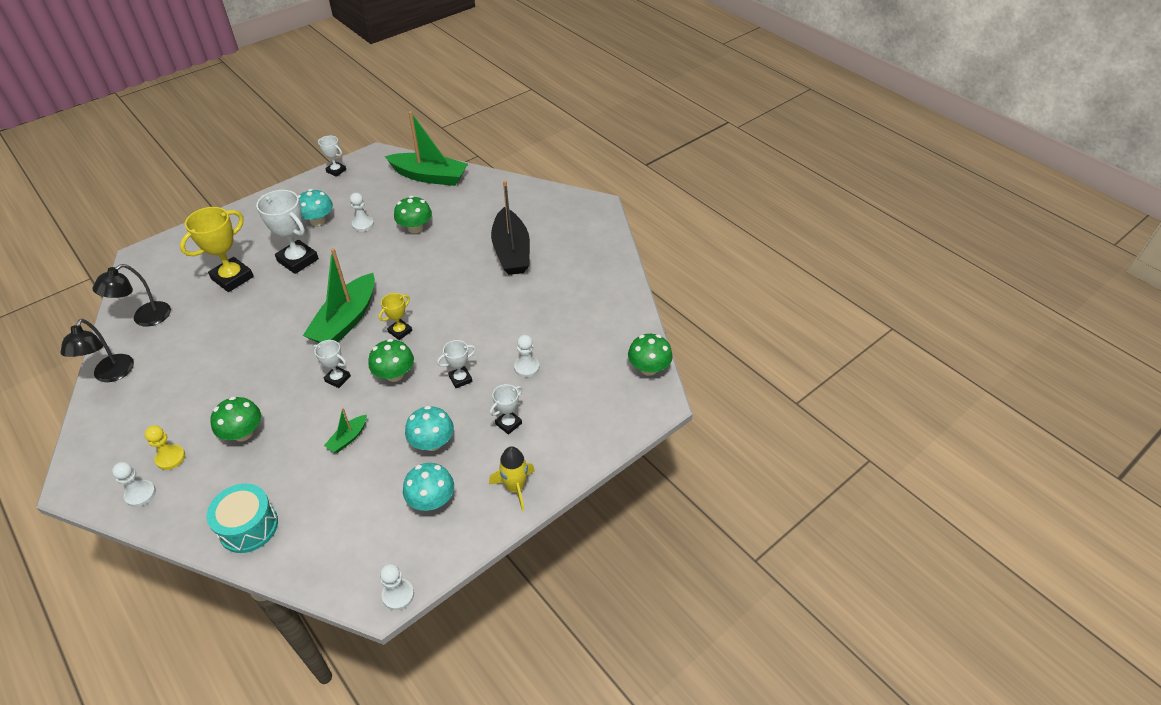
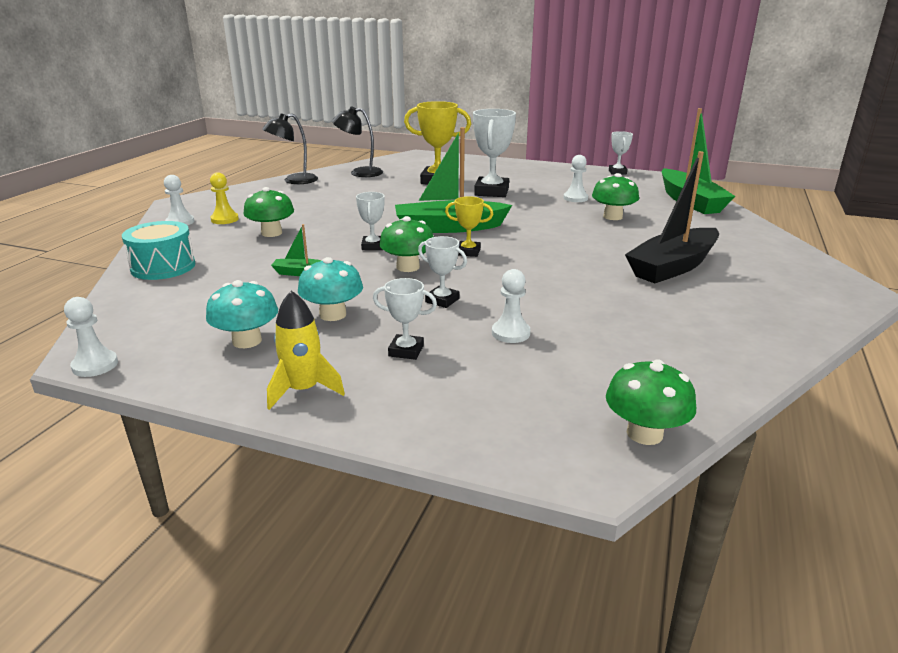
camera: 60 degrees right, 20 degrees down
turquoise mushroom [298,189,333,226] -> none

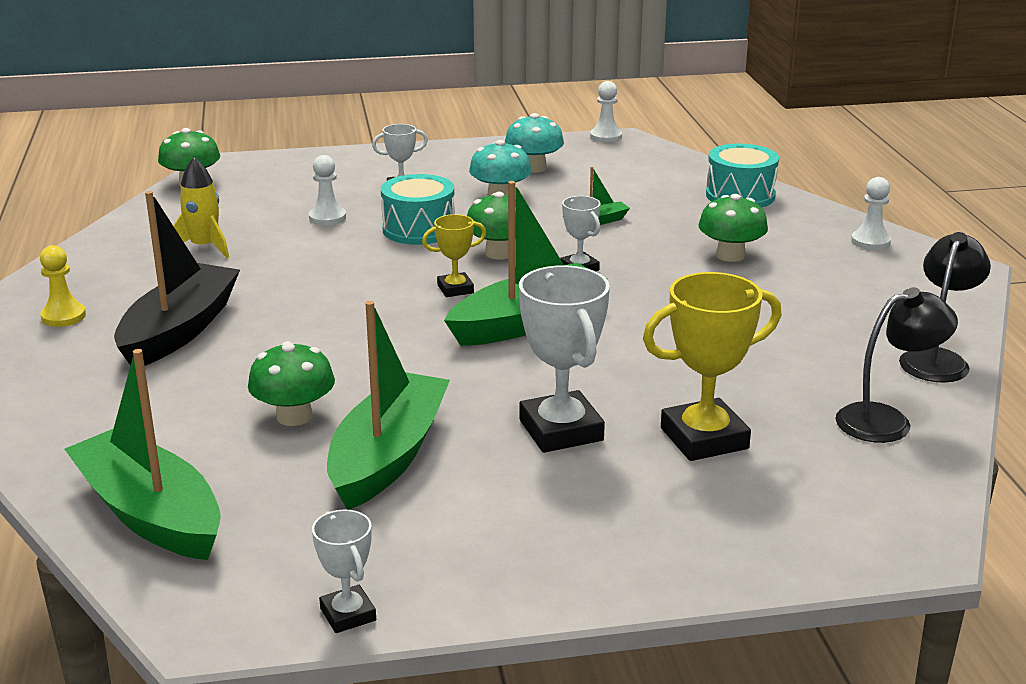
camera: 150 degrees right, 0 degrees up
yellow pawn [210,172,239,224] -> yellow pawn moved to [40,245,86,327]
yellow rocket [267,291,345,410] -> yellow rocket moved to [173,157,229,258]
white trophy [418,236,467,308] -> turquoise drum [381,174,455,245]
white pawn [563,155,588,202] -> green boat [327,301,450,510]

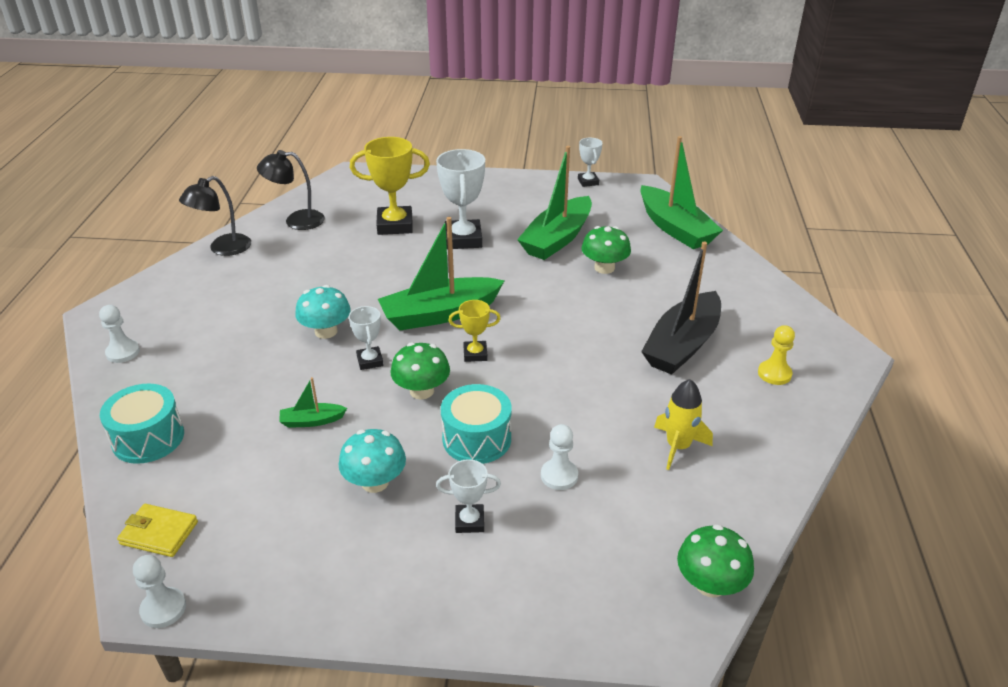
camera: 165 degrees left, 10 degrees up
turquoise mushroom [505,113,564,173] -> turquoise mushroom moved to [295,285,351,339]
green mushroom [698,194,768,262] -> none
none -> yellow wallet [117,504,198,557]

